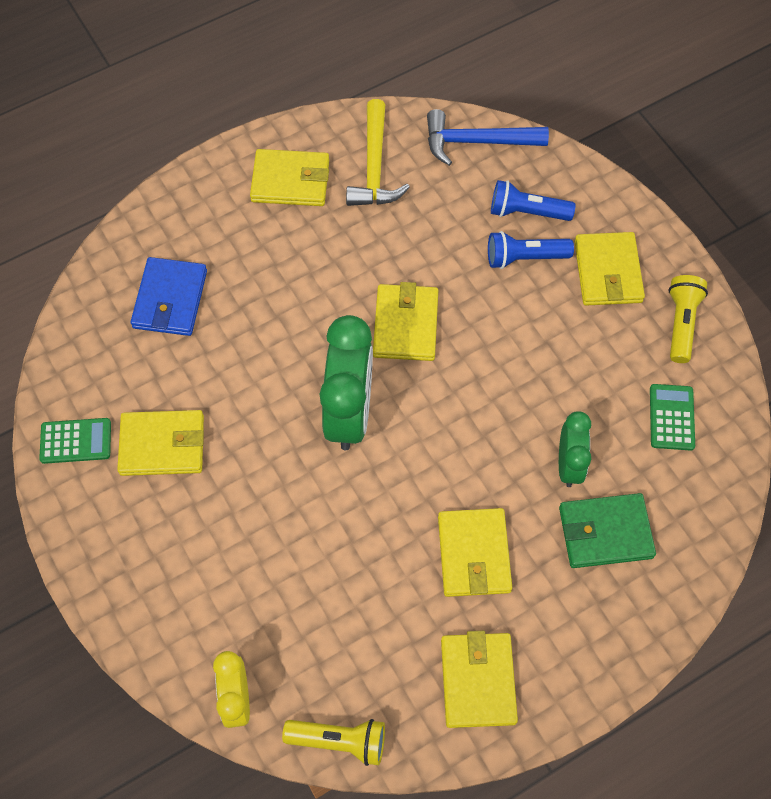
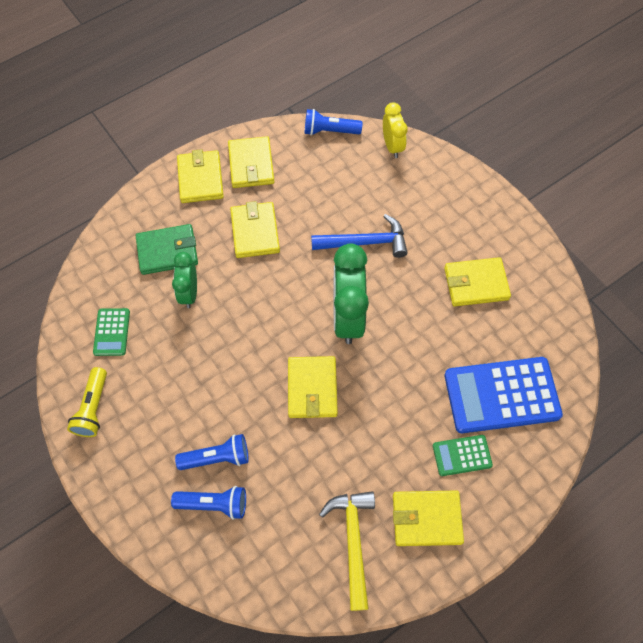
camera: 175 degrees right, 0 degrees up
green calculator [39,418,111,464] -> green calculator moved to [433,435,493,476]
blue wallet [131,257,207,336] -> blue calculator [444,357,563,433]
yellow flashlight [282,719,385,766] -> blue flashlight [305,109,363,136]
blue hammer [427,109,549,166] -> blue hammer moved to [311,214,408,258]
yellow wallet [574,232,645,305] -> yellow wallet moved to [177,149,224,203]

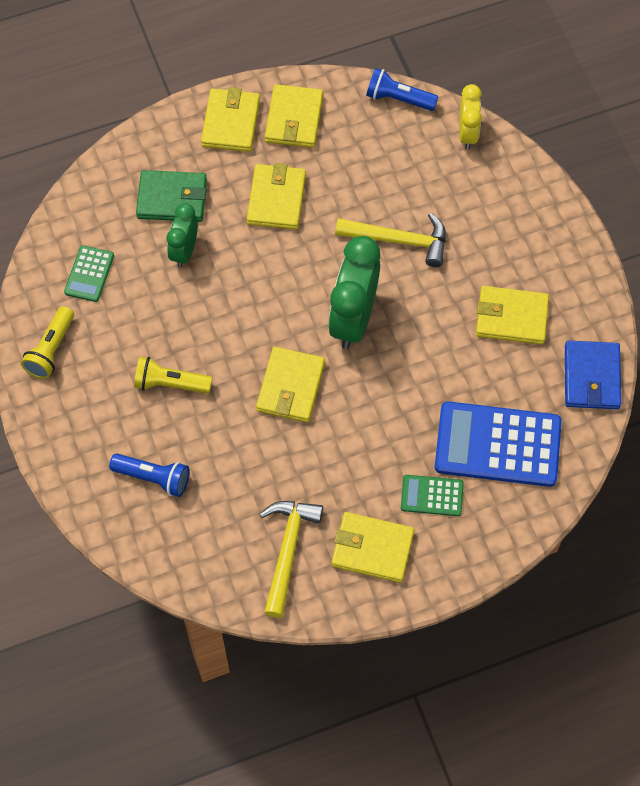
camera: 15 degrees right, 0 degrees up
blue flashlight [175,434,249,470] -> none
blue hammer [311,214,408,258] -> yellow hammer [335,213,446,267]
none -> yellow flashlight [134,357,212,394]
none -> blue wallet [565,340,621,409]

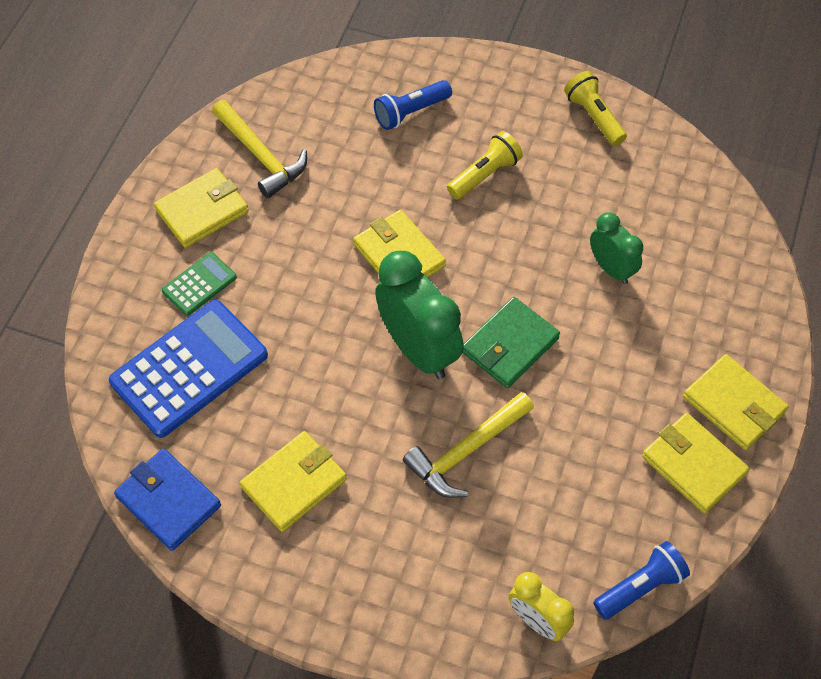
camera: 130 degrees right, 5 degrees down
green calculator [64,245,114,302] -> none
green wallet [136,170,207,222] -> green wallet moved to [463,297,560,388]
yellow wallet [247,163,306,230] -> none

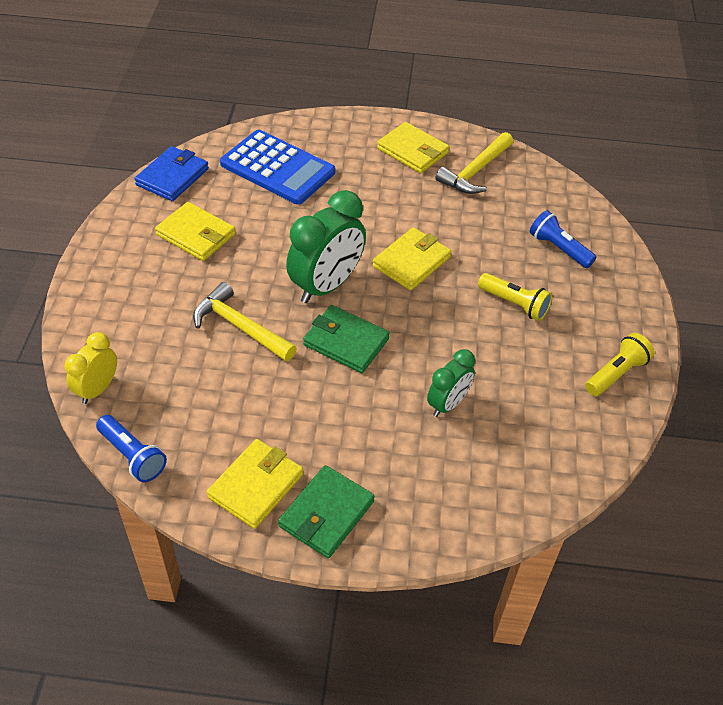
camera: 75 degrees right, 10 degrees down
green calculator [162,252,237,316] -> none
yellow wallet [683,354,789,450] -> green wallet [278,465,375,558]

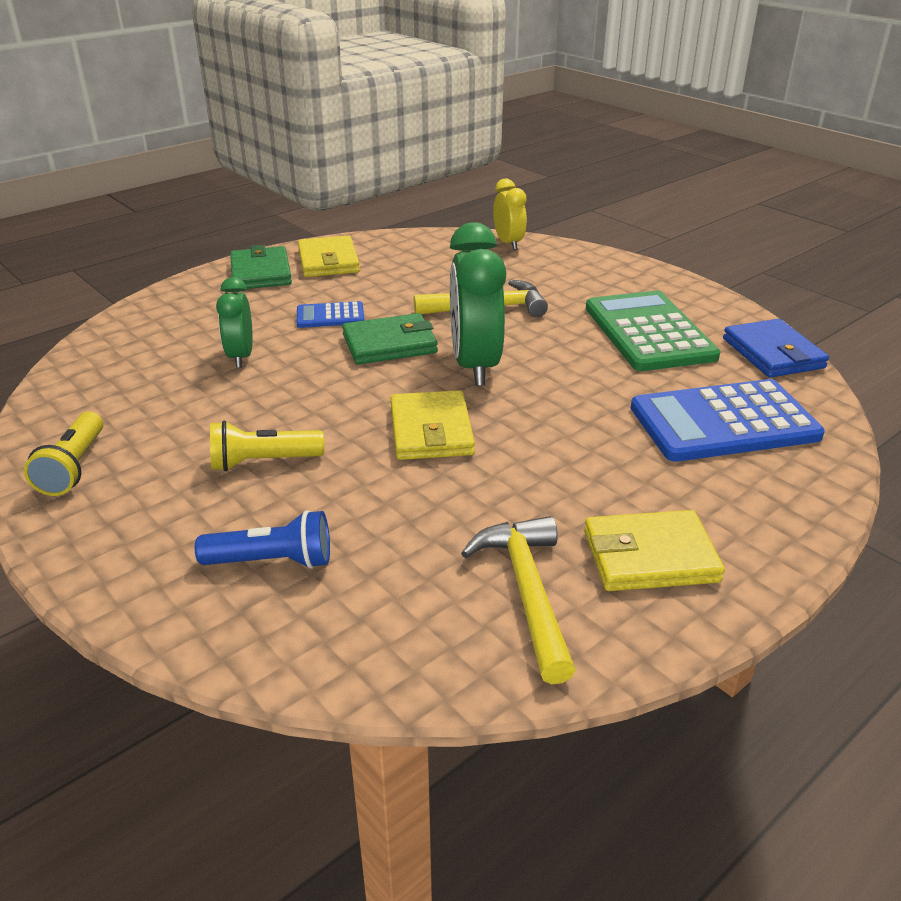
camera: 135 degrees right, 15 degrees down
blue flashlight [96,415,167,482] -> none
yellow wallet [155,202,236,261] -> green calculator [586,291,720,371]
none -> blue calculator [297,301,364,328]

